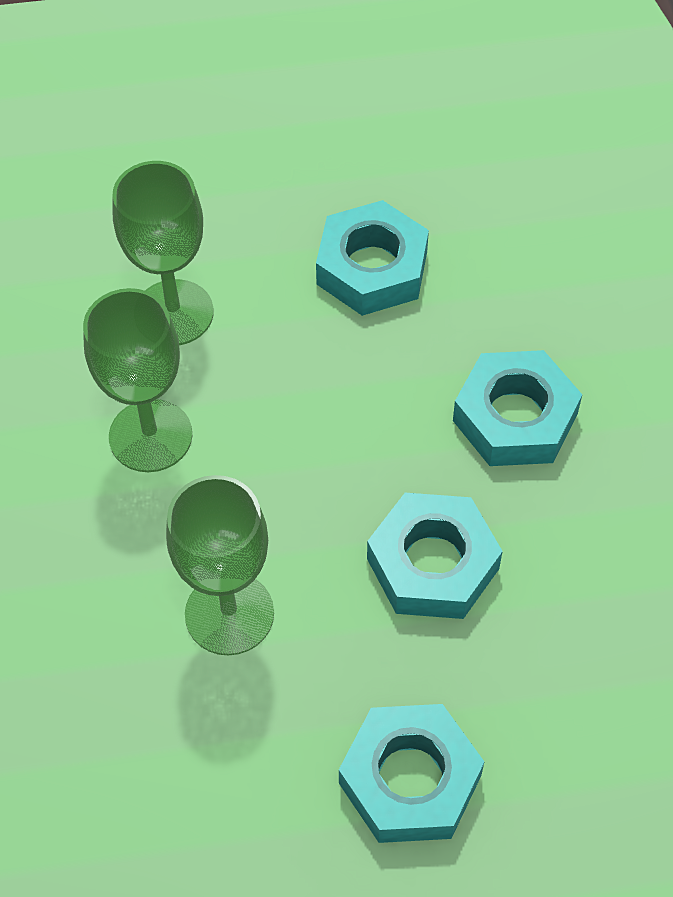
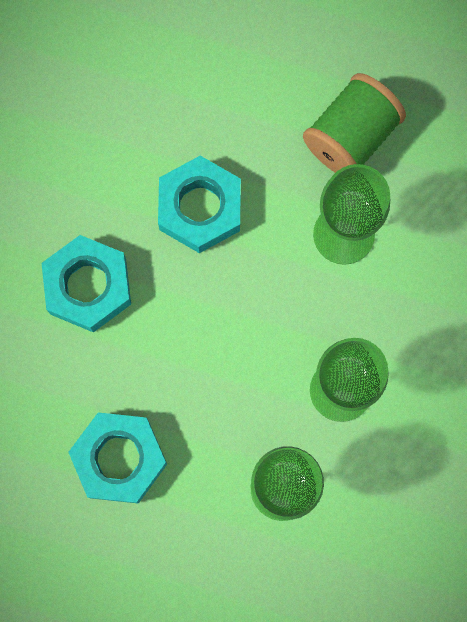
camera: 155 degrees left, 20 degrees up
turquoise nut [339,704,484,843] -> none
none -> green spool [303,73,406,173]

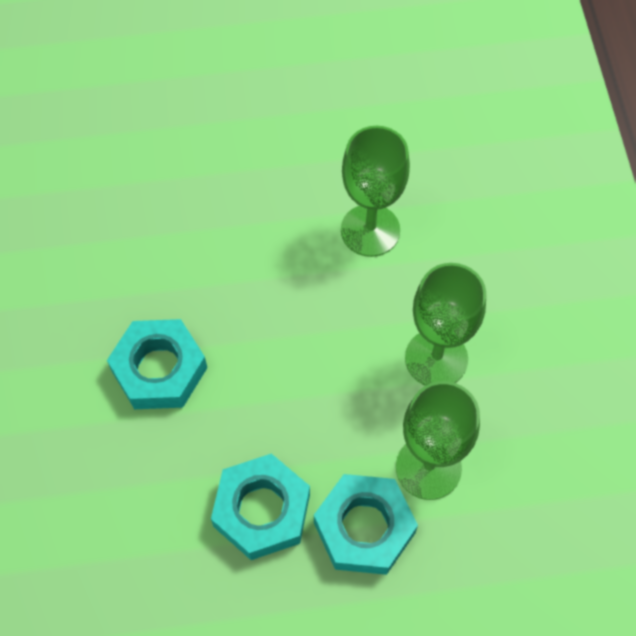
camera: 25 degrees left, 15 degrees down
turquoise nut [158,156,241,253] -> turquoise nut moved to [314,474,418,575]
green spool [303,73,406,173] -> none

